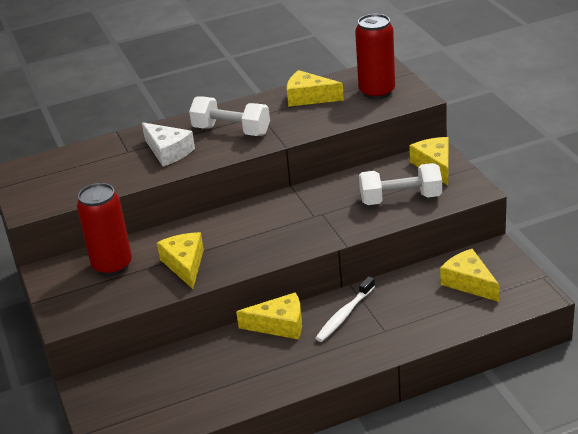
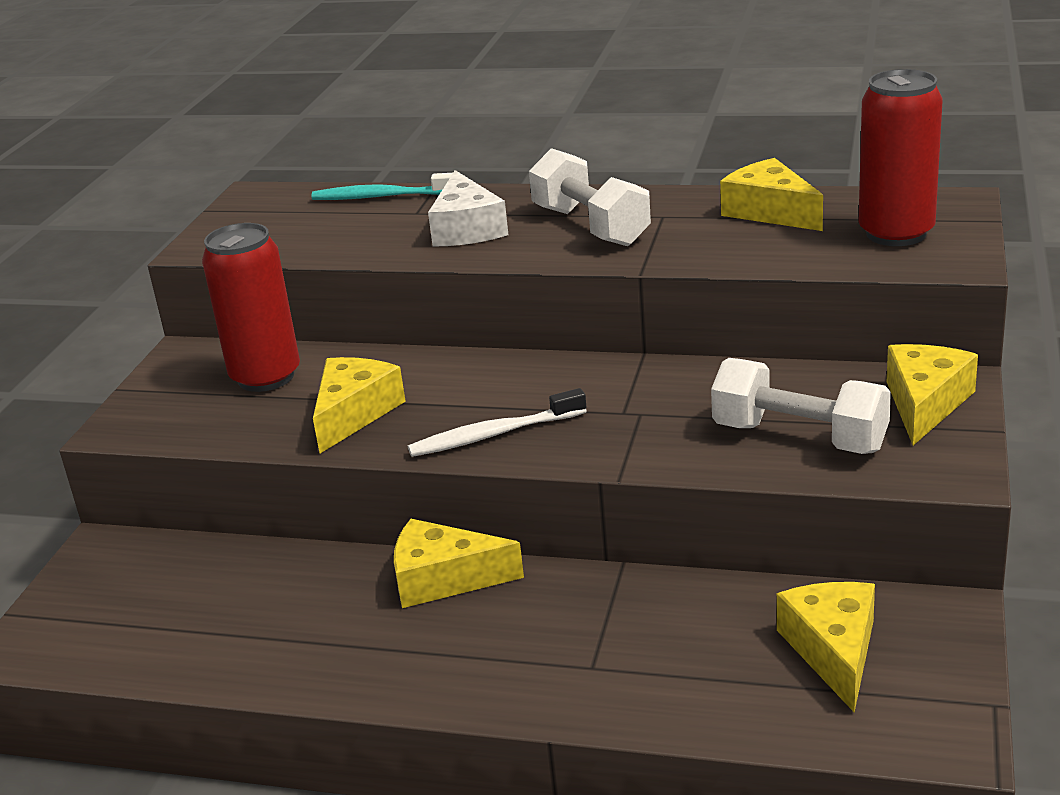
camera: 35 degrees right, 5 degrees down
yellow cheese [236,292,302,339] -> yellow cheese turned 150 degrees clockwise [394,519,524,608]
white toothbrush [315,276,375,342] -> white toothbrush moved to [408,388,586,457]
none -> turquoise toothbrush [311,173,453,200]

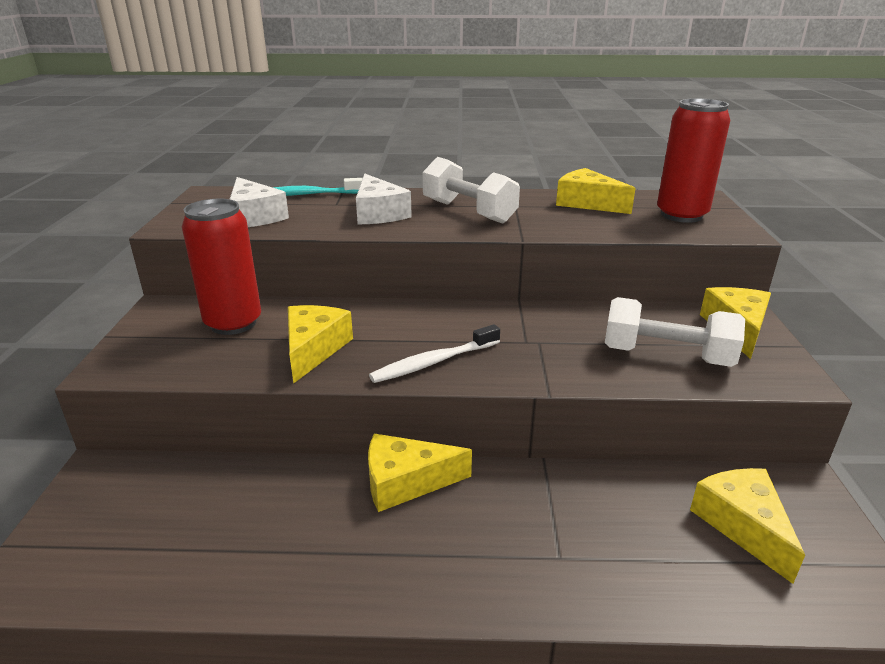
camera: 15 degrees left, 0 degrees up
none -> white cheese [230,177,289,227]

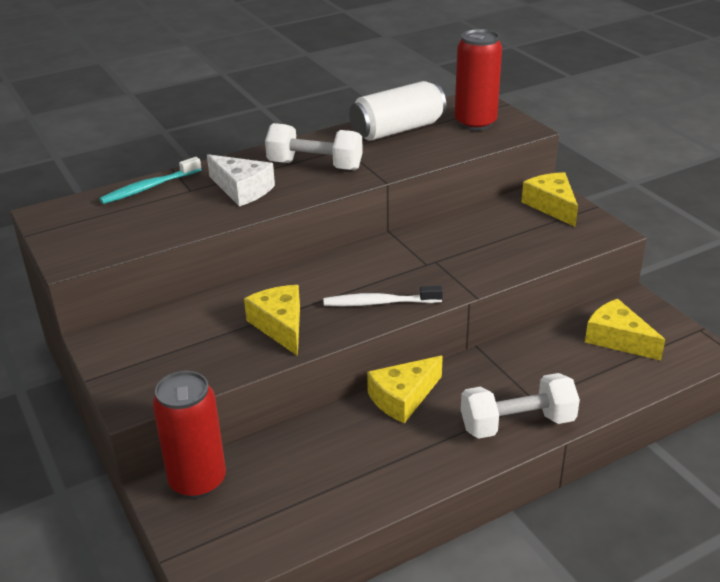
camera: 30 degrees left, 5 degrees up
red can [182,199,261,335] -> red can moved to [152,371,226,499]
white cheese [230,177,289,227] -> none
white toothbrush [369,324,500,383] -> white toothbrush turned 60 degrees clockwise [324,286,443,306]
yellow cheese [556,168,636,214] -> white can [349,81,446,141]
white dumbbell [605,297,745,367] -> white dumbbell moved to [461,373,580,439]

